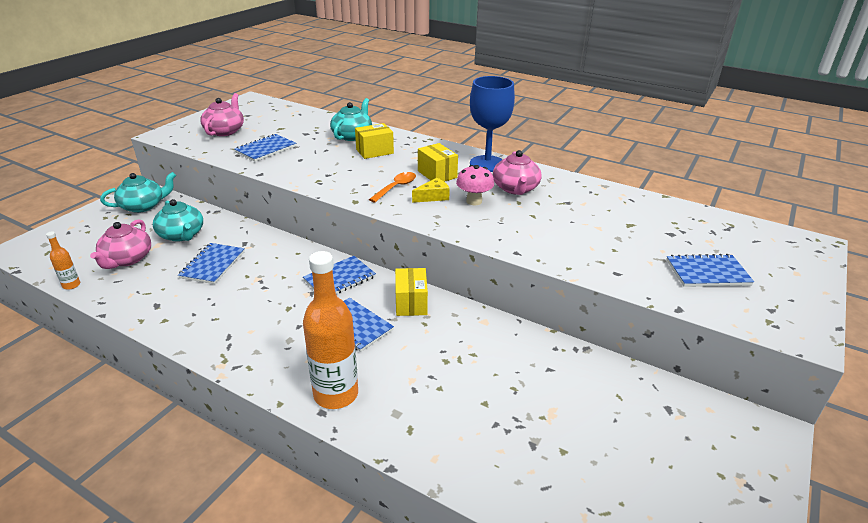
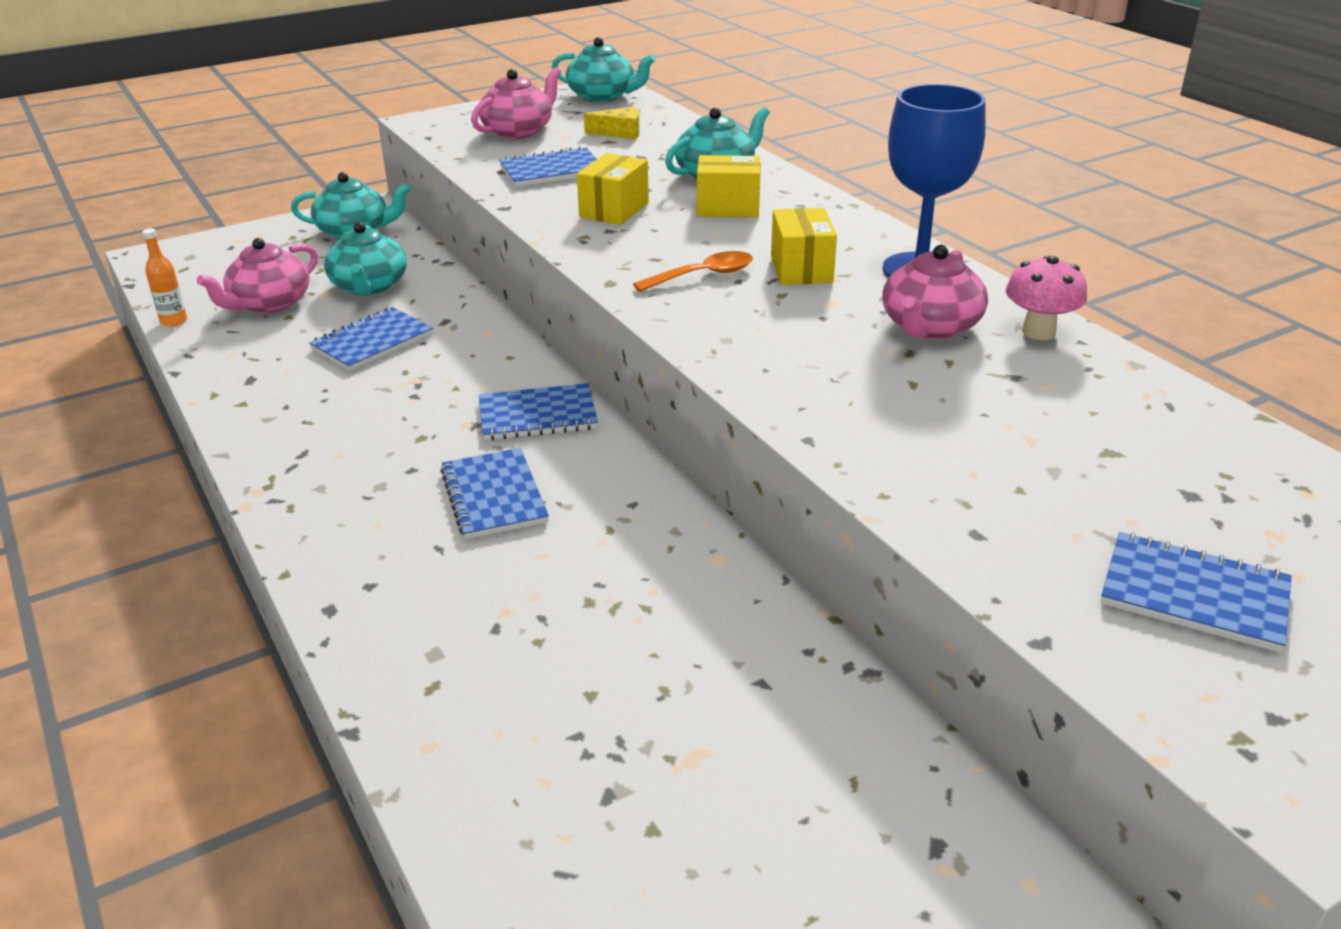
camera: 30 degrees right, 0 degrees up
orange bottle [303,251,358,409] -> none
yellow box [395,268,428,316] -> yellow box moved to [577,153,649,225]
yellow cheese [412,178,450,203] -> yellow cheese moved to [584,107,640,139]
pink mushroom [456,165,494,205] -> pink mushroom moved to [1006,256,1087,340]
none -> turquoise teapot [552,37,656,102]

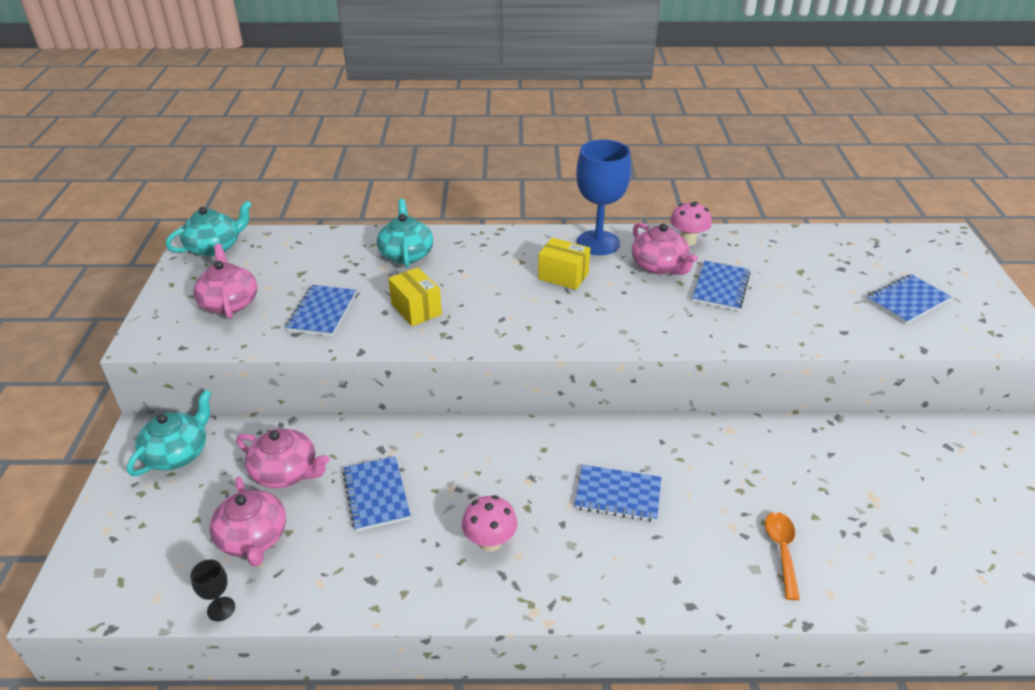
camera: 60 degrees left, 5 degrees up
orange bottle [142,228,187,327] -> black goblet [190,559,235,621]
turquoise teapot [324,222,407,296] -> pink teapot [236,429,329,488]
blue notebook [479,383,598,440] -> blue notebook moved to [692,261,750,311]
yellow cheese [584,107,640,139] -> none
orange spoon [633,251,753,292] -> orange spoon moved to [765,512,800,600]
yellow box [697,155,761,217] -> none
none -> pink mushroom [462,495,518,552]

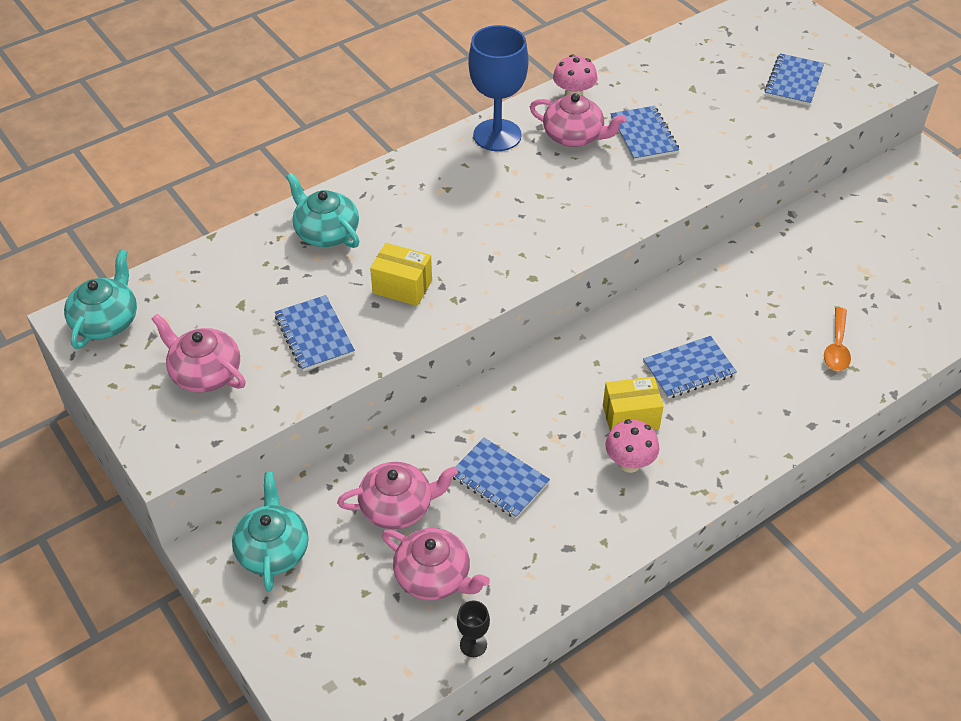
camera: 35 degrees left, 10 degrees up
yellow box [538,238,590,290] -> yellow box moved to [603,377,664,431]
orange spoon [765,512,800,600] -> orange spoon turned 135 degrees counterclockwise [824,308,851,371]

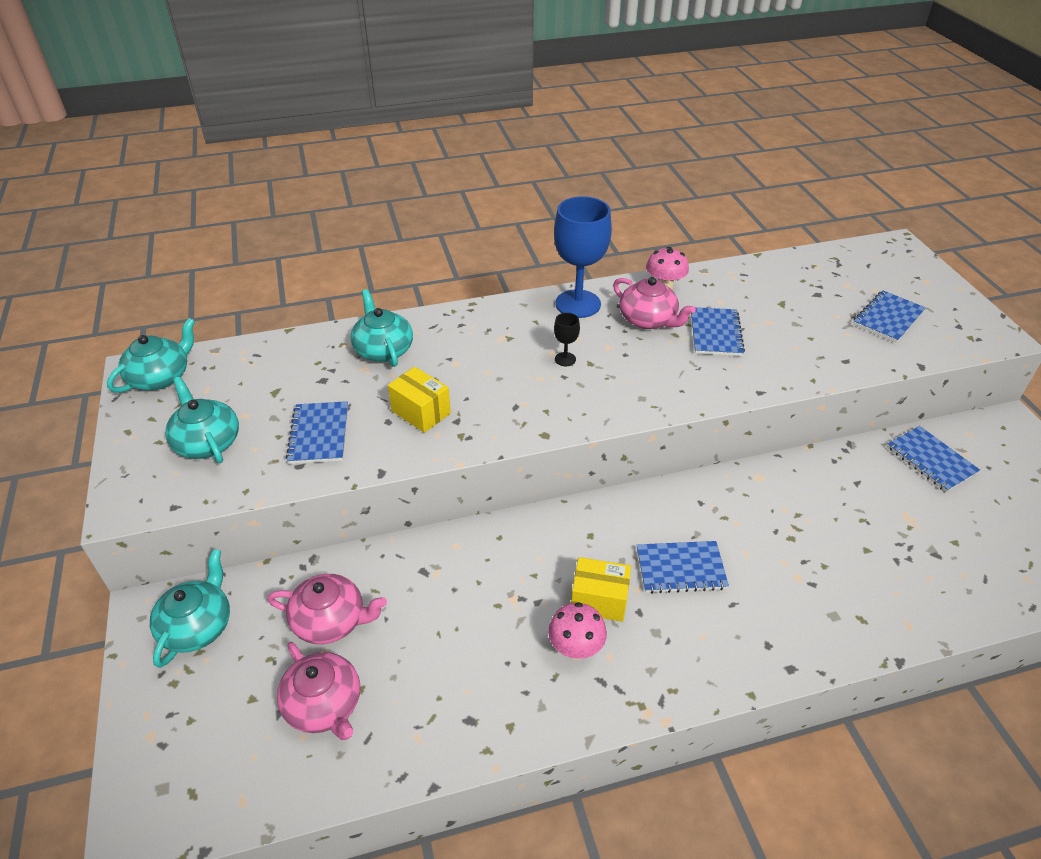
camera: 20 degrees right, 5 degrees down
pink teapot [152,314,246,393] -> turquoise teapot [165,377,239,463]
blue notebook [453,438,550,519] -> blue notebook moved to [887,426,980,492]
black goblet [457,601,490,657] -> black goblet moved to [554,313,580,366]
orange spoon [824,308,851,371] -> none

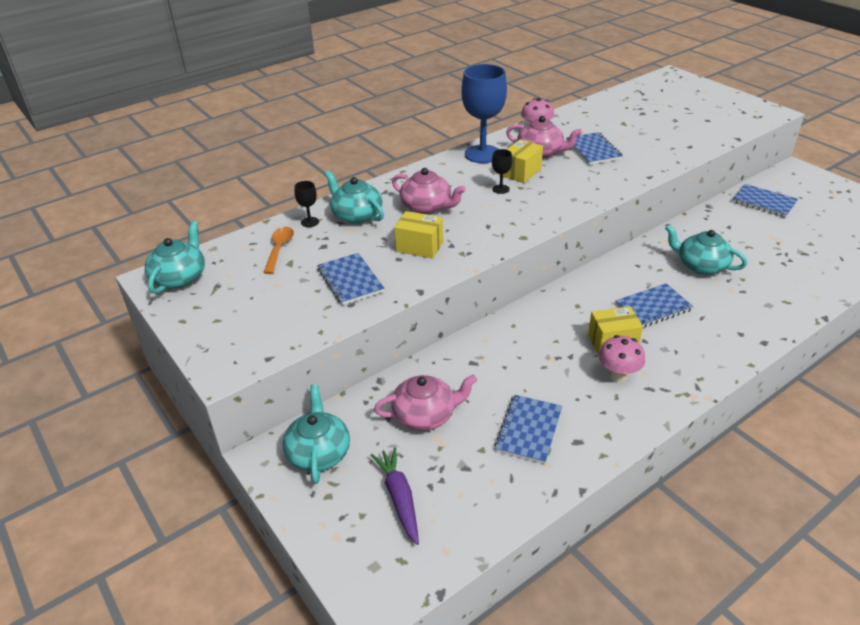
camera: 20 degrees left, 5 degrees down
turquoise teapot [165,377,239,463] -> turquoise teapot moved to [665,225,747,275]
pink teapot [277,642,360,740] -> pink teapot moved to [392,168,466,214]
blue notebook [853,290,926,343] -> blue notebook moved to [494,395,562,464]
none -> orange spoon [263,227,294,274]
none -> black goblet [294,181,319,227]
none -> purple carrot [371,447,419,545]
none -> yellow box [503,139,543,183]

